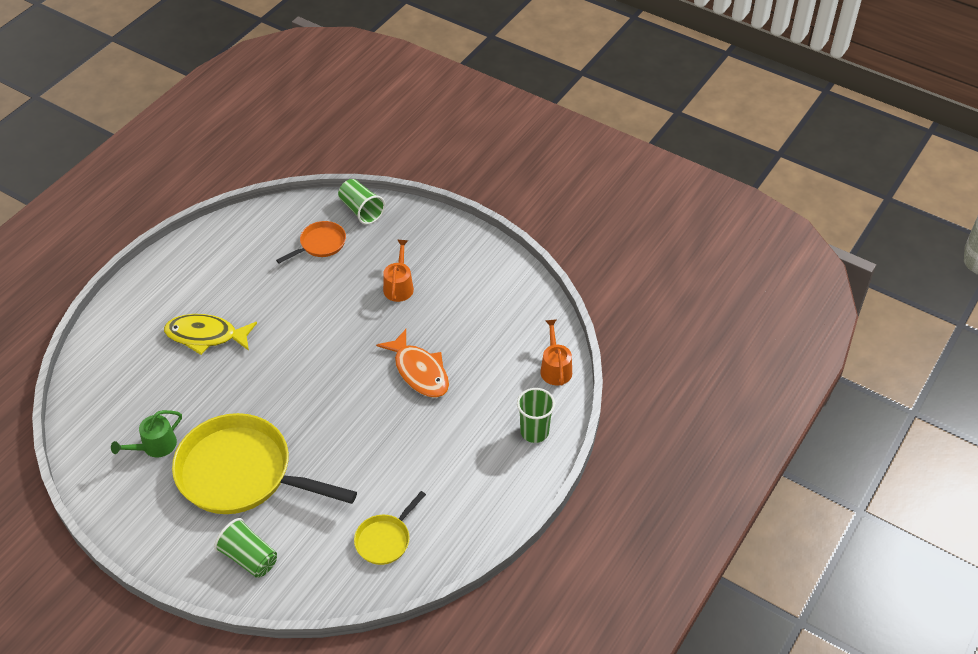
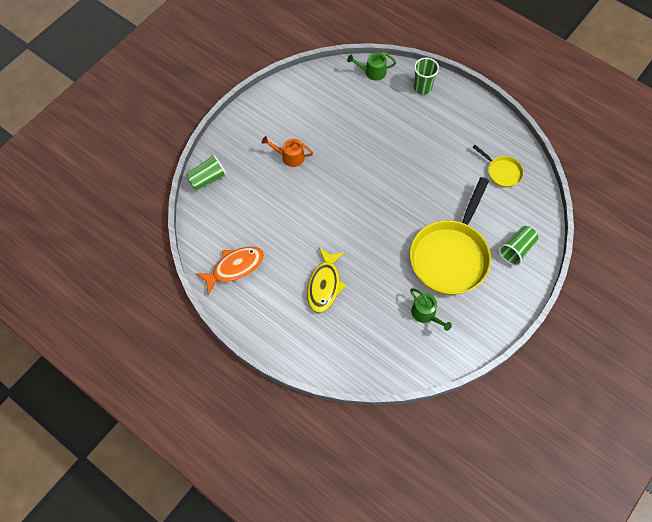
camera: 85 degrees left, 15 degrees up
orange pan [276,221,346,263] -> none
orange fish [376,329,449,398] -> orange fish moved to [196,247,264,295]
orange watering can [540,319,572,386] -> green watering can [347,52,396,81]

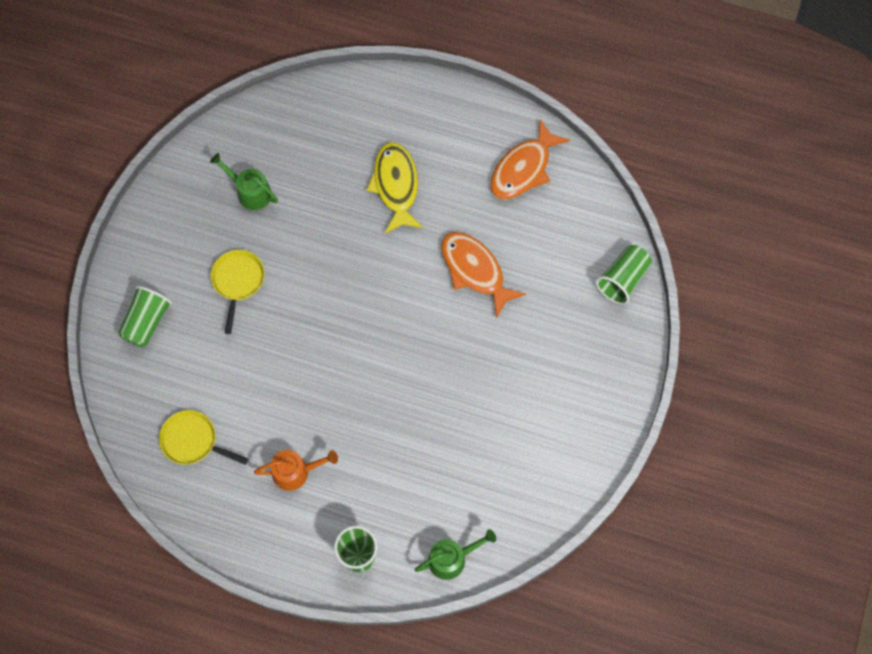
camera: 160 degrees right, 5 degrees up
orange watering can [262,136,313,167] -> orange watering can moved to [254,450,338,491]
yellow pan [410,177,491,295] -> yellow pan [211,250,265,334], size x0.46
none -> orange fish [441,232,526,318]

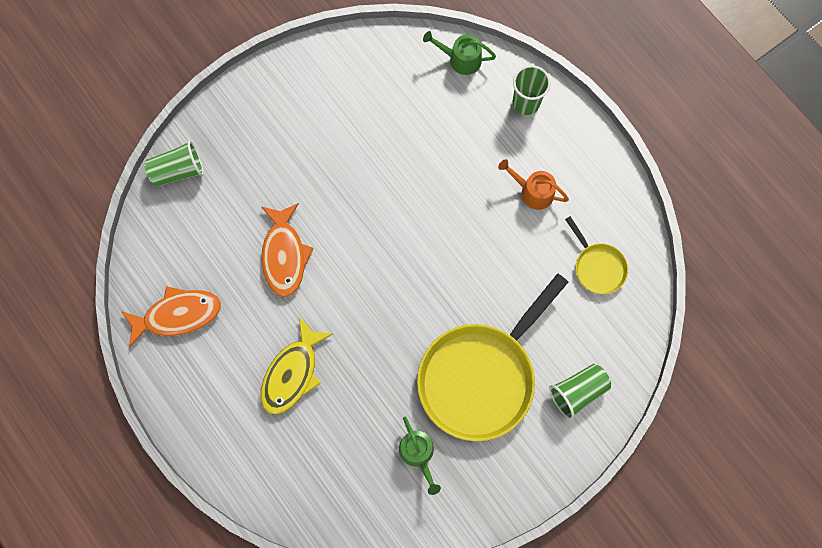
camera: 145 degrees left, 5 degrees up
yellow pan [211,250,265,334] -> yellow pan [417,273,568,441], size x2.16

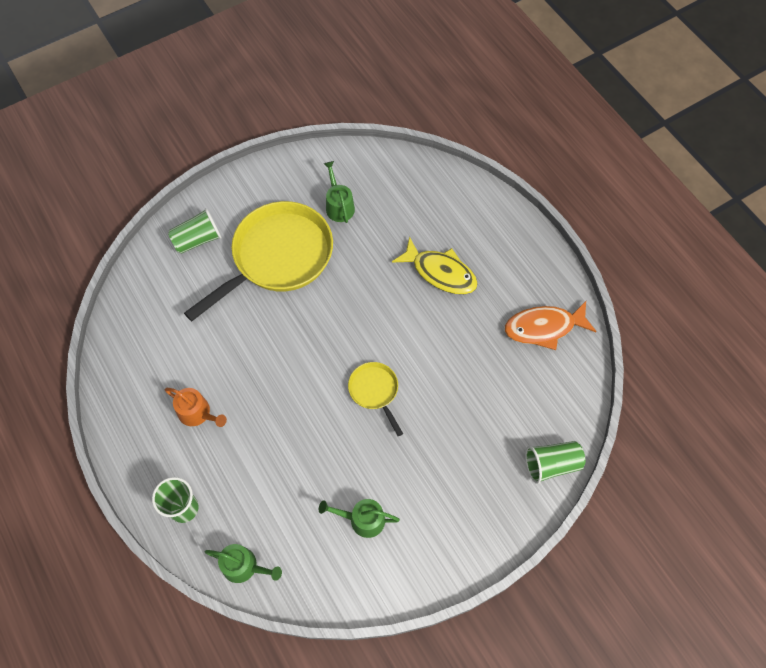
camera: 175 degrees left, 10 degrees down
orange fish [261,203,314,297] -> none
yellow fish [261,317,333,415] -> yellow fish turned 90 degrees clockwise [392,236,478,294]
yellow pan [565,216,628,294] -> yellow pan moved to [348,362,403,436]
none -> green watering can [319,499,400,538]

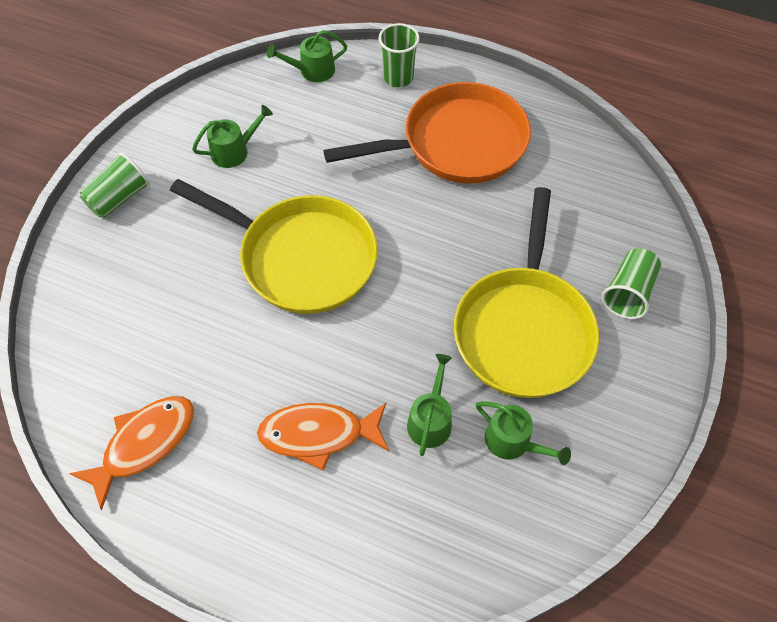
camera: 145 degrees right, 5 degrees down
orange watering can [165,388,227,427] -> orange pan [323,82,531,184]
yellow pan [348,362,403,436] -> yellow pan [170,179,378,314], size x2.16
yellow fish [392,236,478,294] -> orange fish [257,403,389,471]
green cup [525,441,585,484] -> green cup moved to [80,152,150,218]
none -> green watering can [407,354,452,456]

